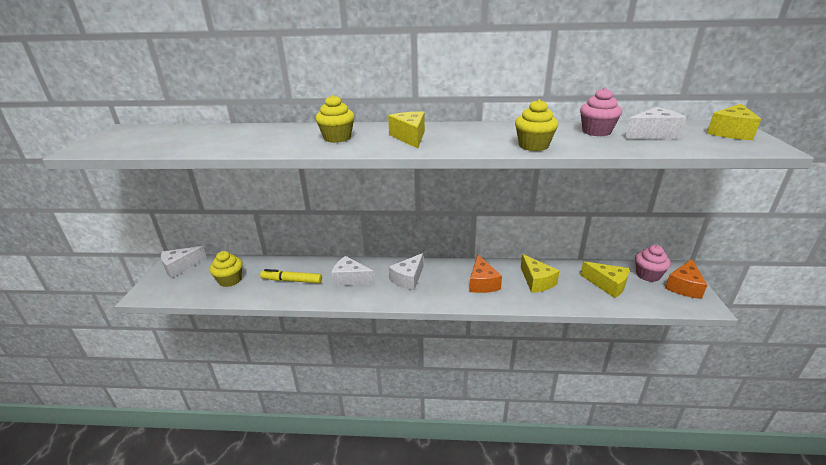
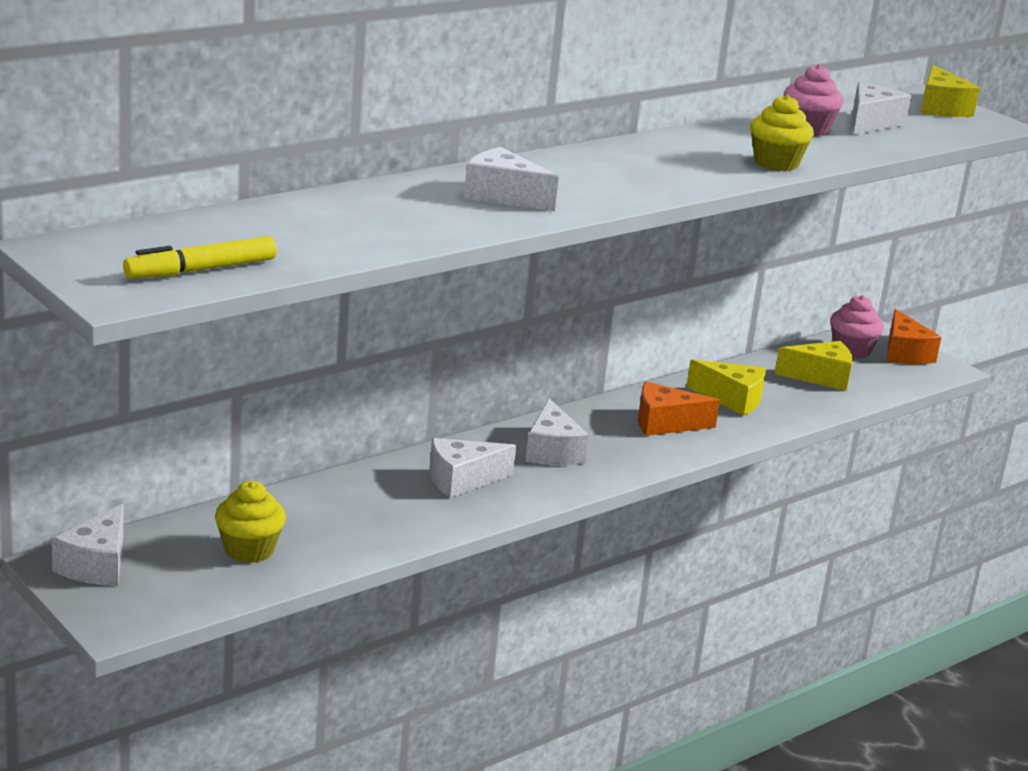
camera: 45 degrees left, 5 degrees down
yellow marker [260,269,322,283] -> yellow marker moved to [123,236,277,279]
yellow cupcake [315,95,355,143] -> white cheese [464,147,559,211]
yellow cheese [388,111,425,149] -> none
orange cheese [469,255,502,293] -> orange cheese turned 135 degrees clockwise [638,382,720,436]

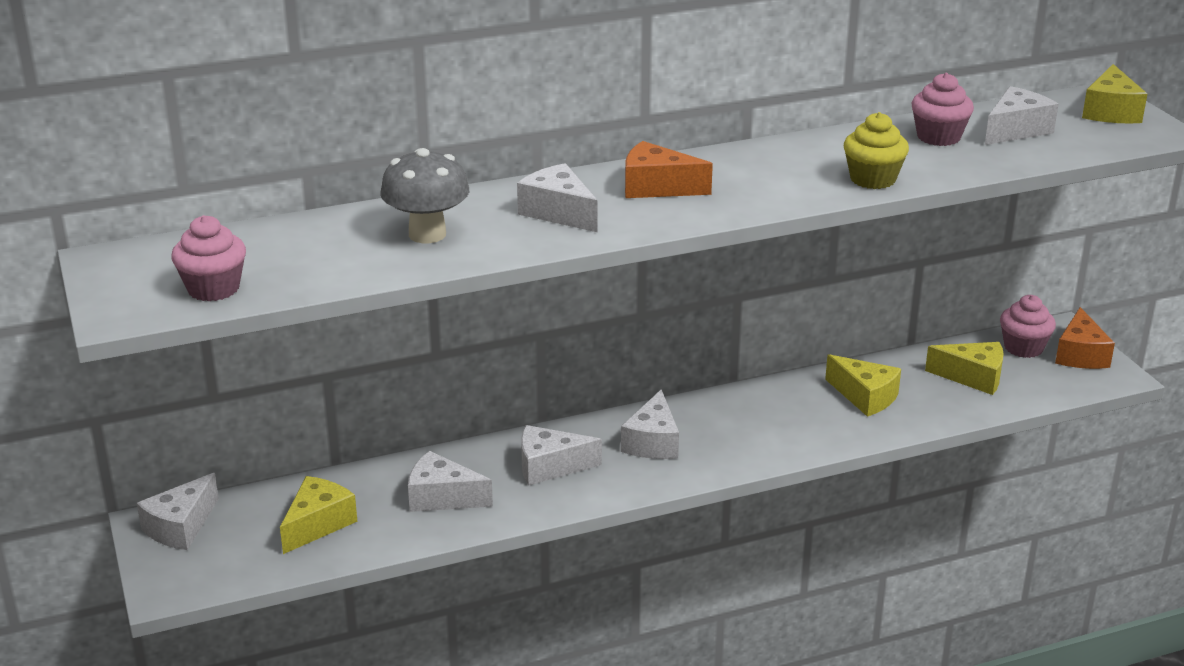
camera: 20 degrees right, 5 degrees up
yellow marker [123,236,277,279] -> pink cupcake [171,215,246,301]
yellow cupcake [215,481,286,563] -> yellow cheese [280,476,357,554]
orange cheese [638,382,720,436] -> orange cheese moved to [625,141,713,198]
none -> grey mushroom [380,148,469,243]
none -> white cheese [408,451,493,512]

